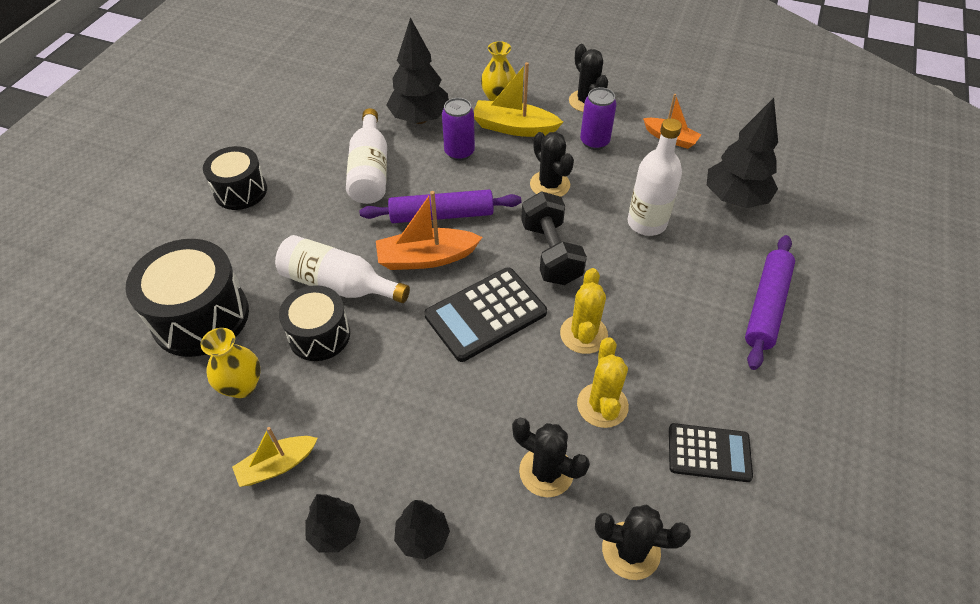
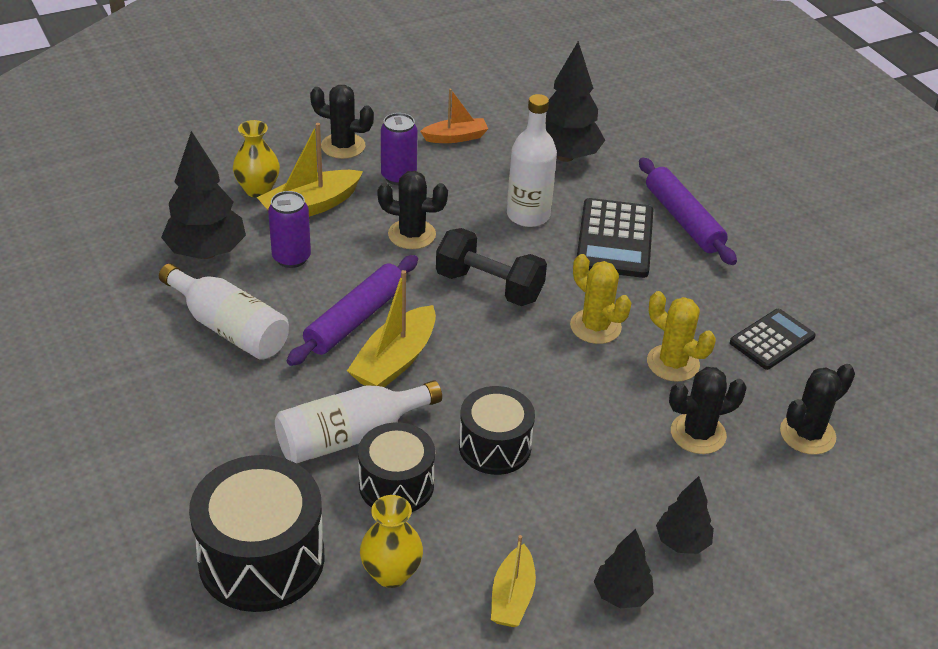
camera: 50 degrees left, 10 degrees down
black drum [203,146,267,210] -> black drum moved to [459,386,535,475]
orange boat [376,191,482,270] -> yellow boat [347,270,436,387]
black calculator [424,267,547,362] -> black calculator moved to [577,198,653,278]

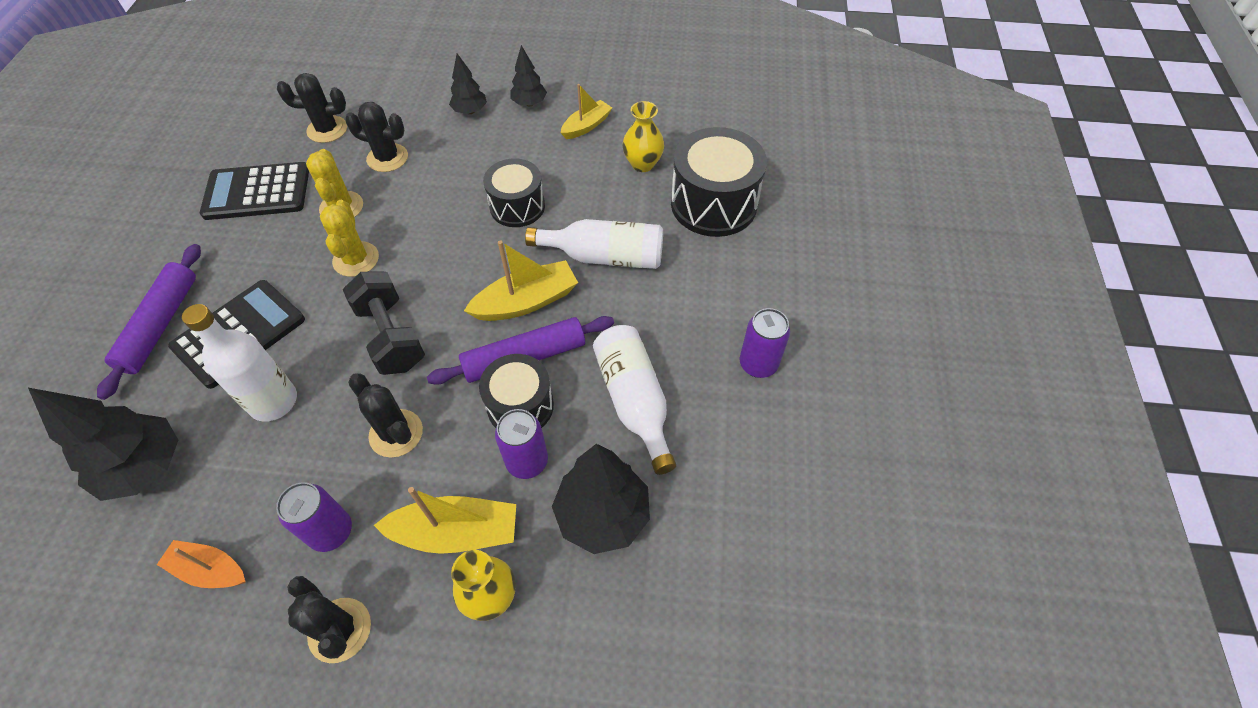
camera: 145 degrees left, 15 degrees up
black drum [358,422,435,512] -> black drum moved to [479,354,554,428]
black calculator [730,309,816,370] -> black calculator [200,162,309,220], size x1.52
none -> purple can [740,308,790,378]

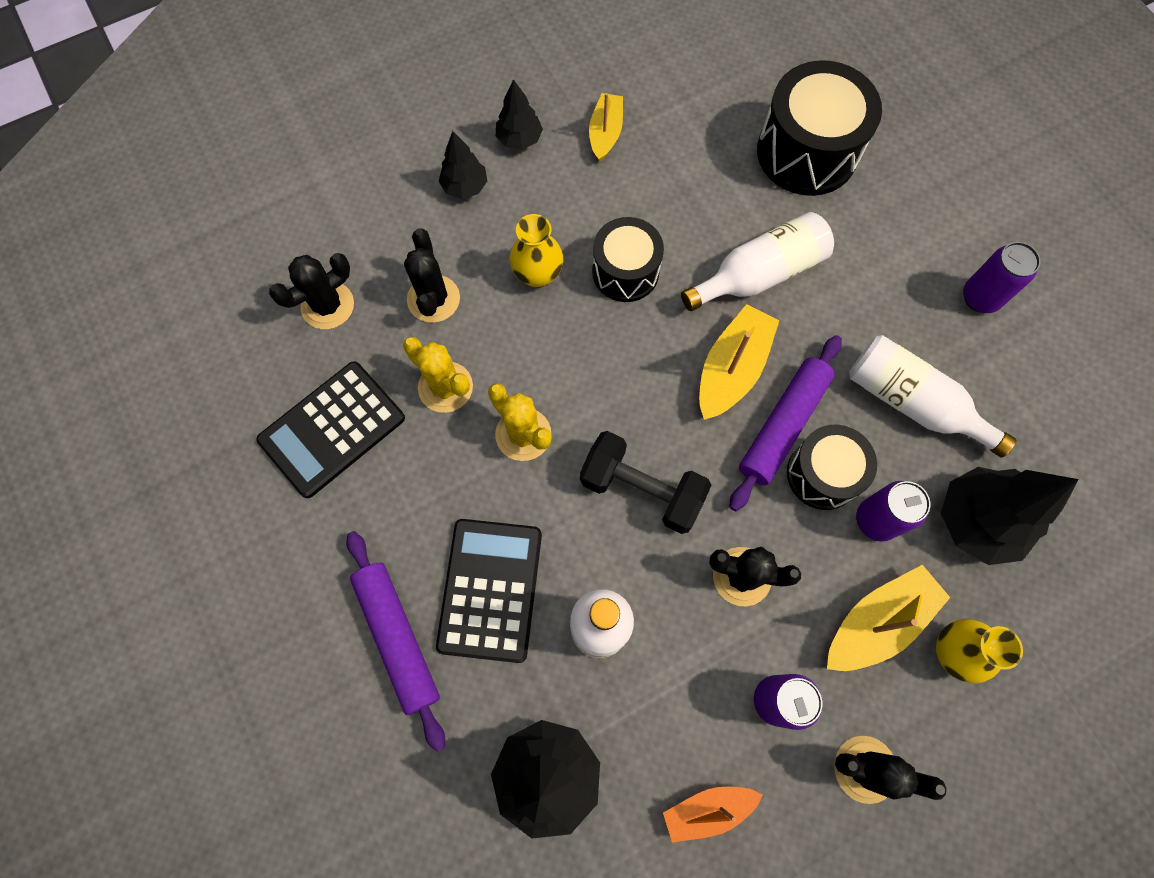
camera: 35 degrees left, 15 degrees up
black cactus [345,102,408,172] -> black cactus turned 75 degrees counterclockwise [404,229,460,323]
yellow vase [622,101,664,172] -> yellow vase moved to [509,214,563,288]

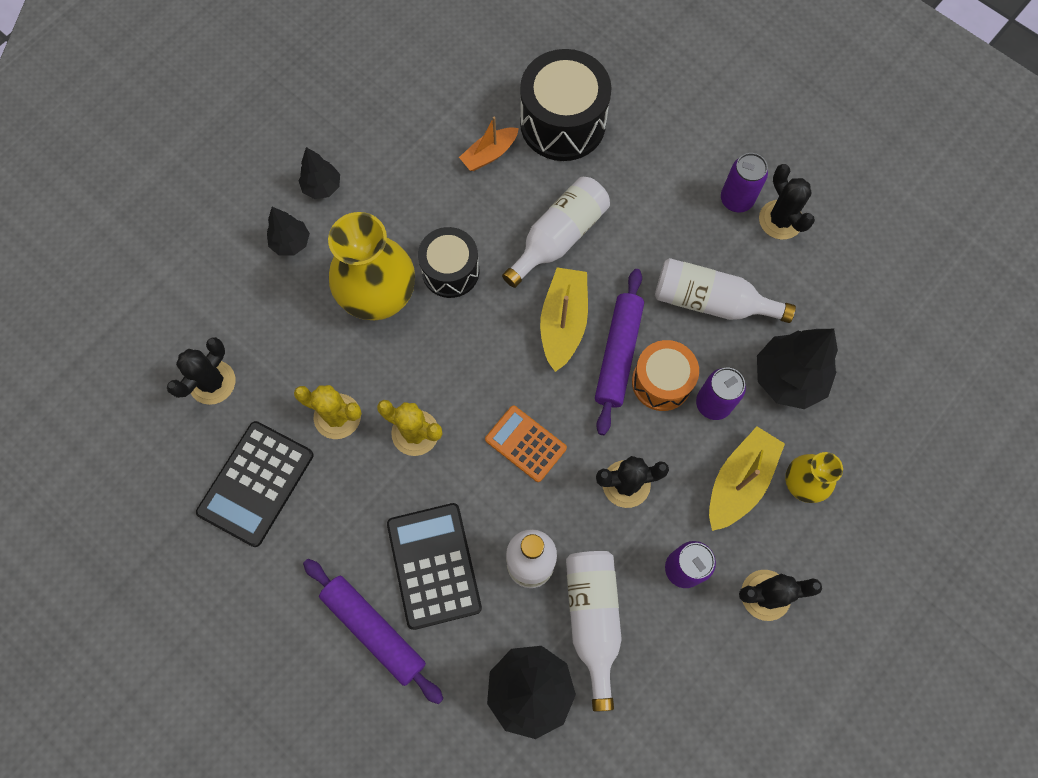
camera: 20 degrees left, 0 degrees up
black cactus [404,229,460,323] -> black cactus moved to [759,164,815,240]
yellow vase [509,214,563,288] -> yellow vase [328,212,415,320], size x1.81
black dumbbell [580,431,711,534] -> orange calculator [485,406,567,482]
yellow boat [589,93,623,162] -> none
orange boat [663,787,763,843] -> orange boat moved to [459,117,519,171]
black drum [787,425,877,510] -> orange drum [632,340,699,411]
none -> white bottle [566,551,622,711]

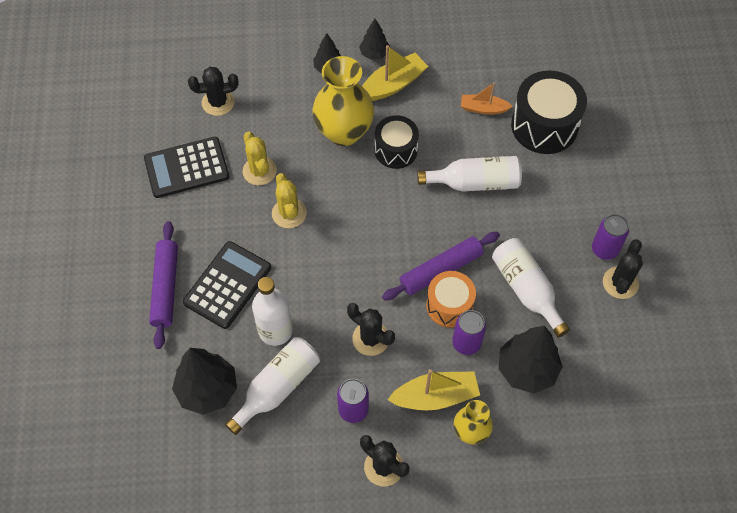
camera: 45 degrees right, 10 degrees down
orange calculator [485,406,567,482] -> none
yellow boat [540,267,588,372] -> yellow boat moved to [362,45,428,101]

